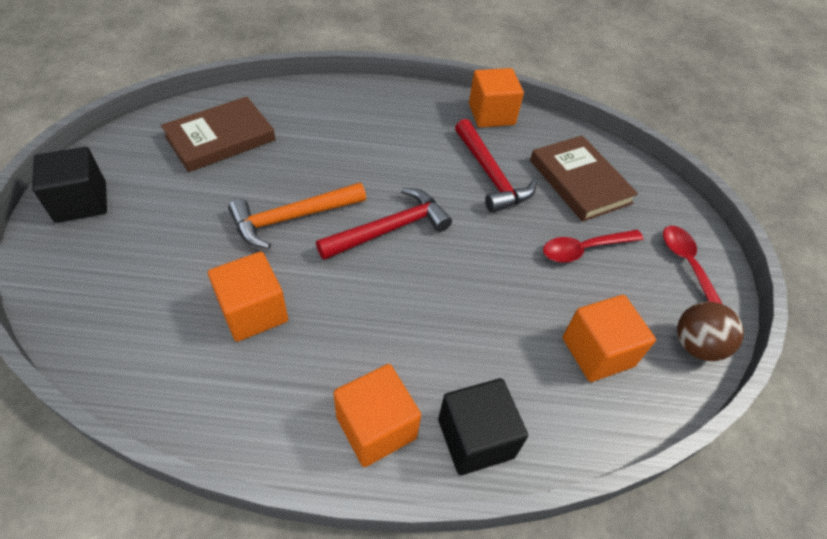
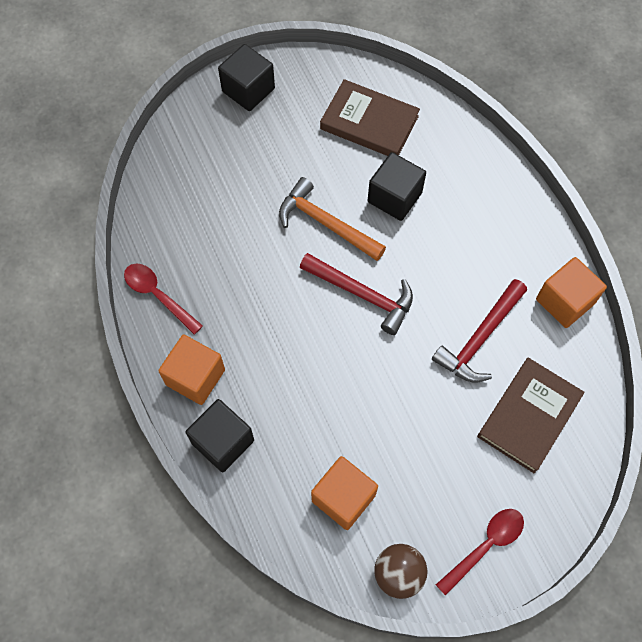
camera: 65 degrees right, 15 degrees up
orange cube [208,252,288,342] -> none
red spoon [543,230,644,263] -> red spoon moved to [124,264,203,334]
none -> black cube [368,152,426,221]

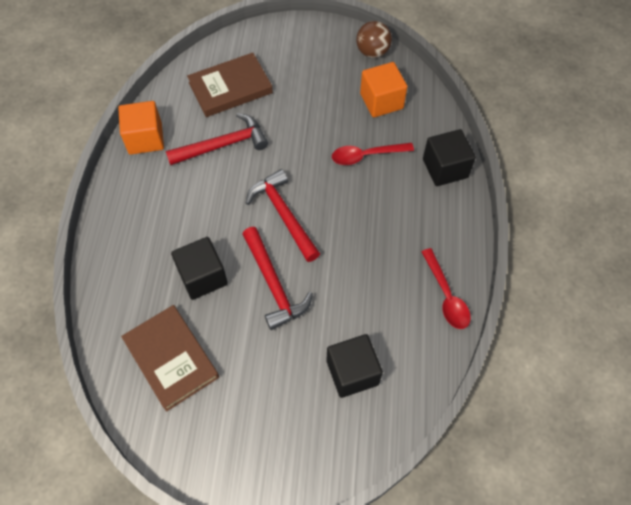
camera: 150 degrees left, 5 degrees down
orange cube [158,334,225,405] -> none
black cube [218,44,275,111] -> black cube moved to [327,334,383,398]
orange hammer [279,177,386,261] -> red hammer [242,227,313,330]
red spoon [436,509,524,596] -> red spoon moved to [332,143,414,165]

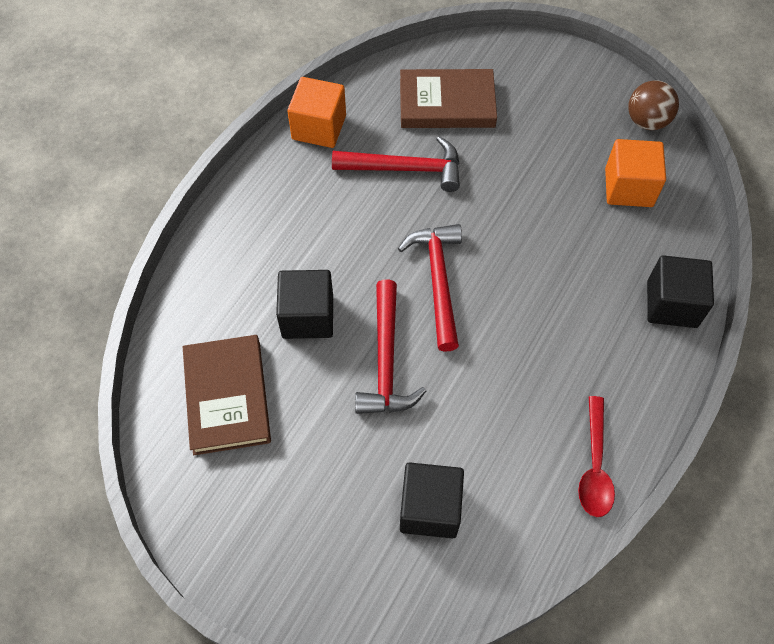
camera: 25 degrees right, 0 degrees up
red spoon [332,143,414,165] -> none

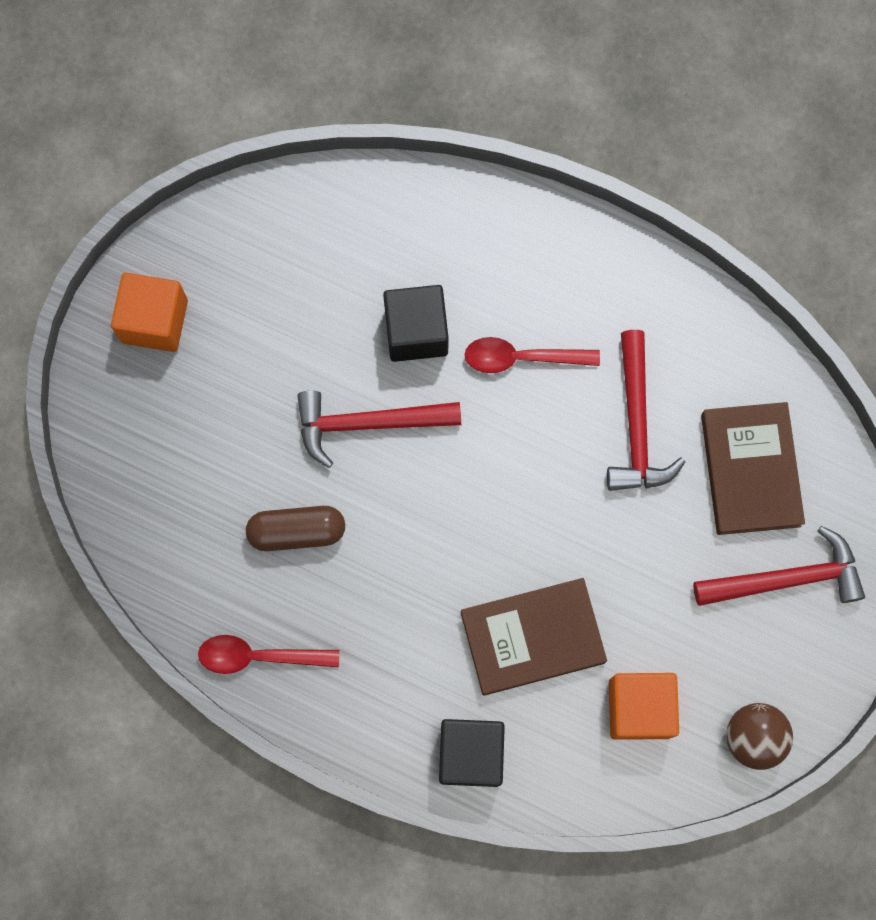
camera: 85 degrees right, 15 degrees up
brown book [183,335,271,455] -> brown book moved to [461,578,607,696]
orange cube [287,77,346,148] -> orange cube moved to [111,273,188,352]
red hammer [398,224,462,352] -> red hammer moved to [693,526,865,606]
black cube [400,462,464,538] -> none
none -> brown capsule [246,506,345,551]
none -> red spoon [465,337,600,373]

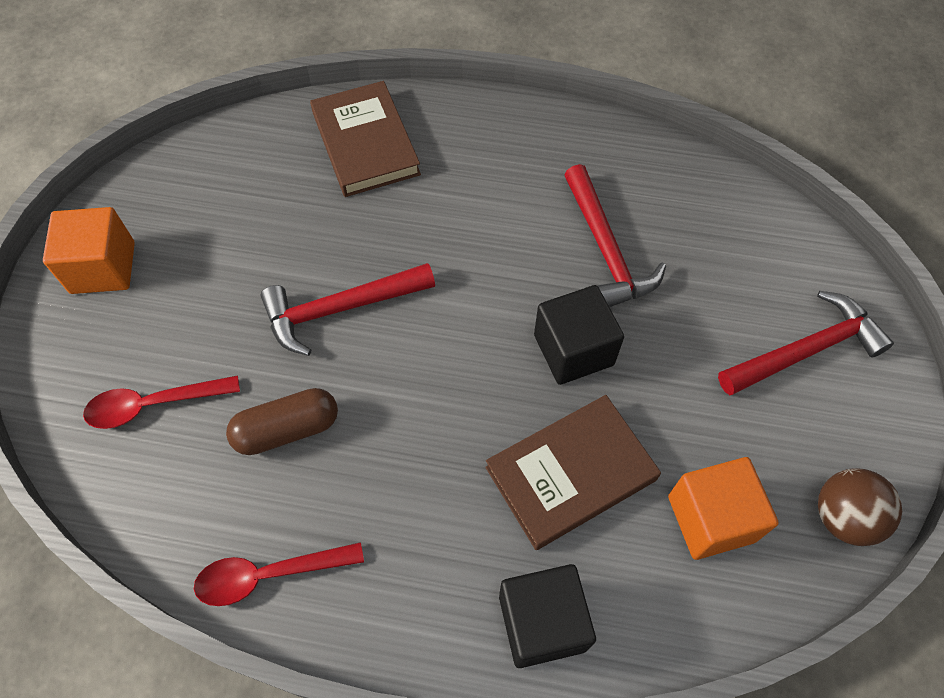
camera: 15 degrees left, 15 degrees down
black cube [383,285,449,362] -> black cube moved to [534,285,624,385]
red spoon [465,337,600,373] -> red spoon moved to [83,375,240,429]
brown book [701,402,805,535] -> brown book moved to [310,81,421,197]

